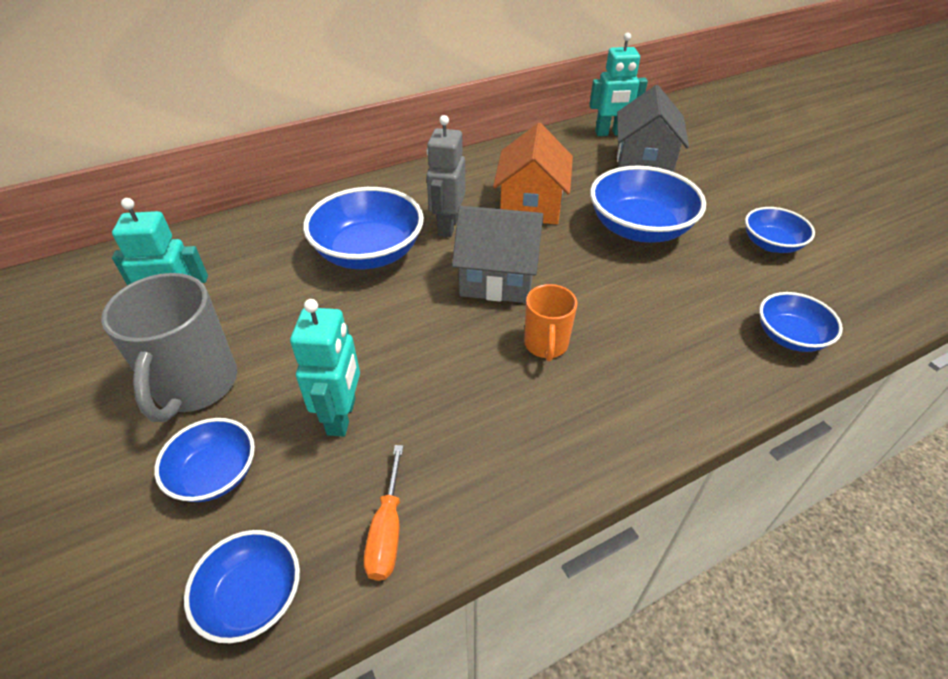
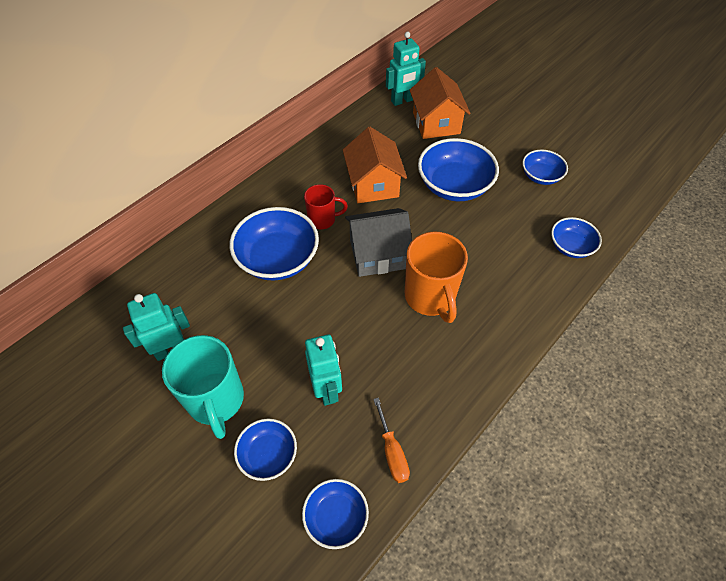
camera: 20 degrees left, 10 degrees up
grey mug [101,273,237,422] -> turquoise mug [162,335,244,439]
grey robot [426,115,466,237] -> red mug [304,184,348,229]
orange mug [524,284,577,362] -> orange mug [405,232,468,323], size x1.72
grey house [617,85,689,172] -> orange house [410,67,471,139]

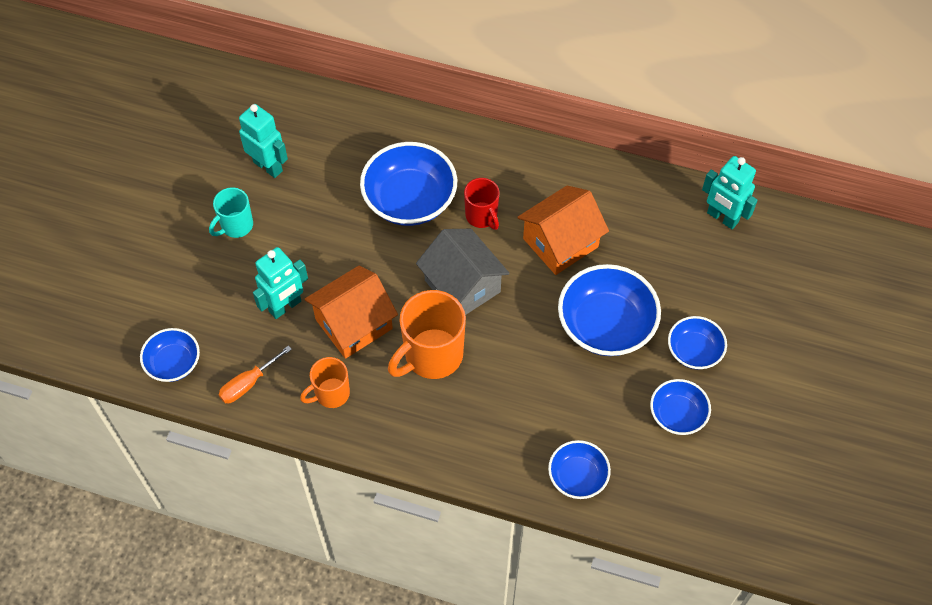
camera: 65 degrees right, 5 degrees up
turquoise mug [162,335,244,439] -> turquoise mug [209,187,253,238], size x0.58
blue bowl [234,419,297,481] -> blue bowl moved to [668,316,727,369]
orange house [410,67,471,139] -> orange house moved to [305,266,398,359]
none -> orange mug [300,357,350,408]

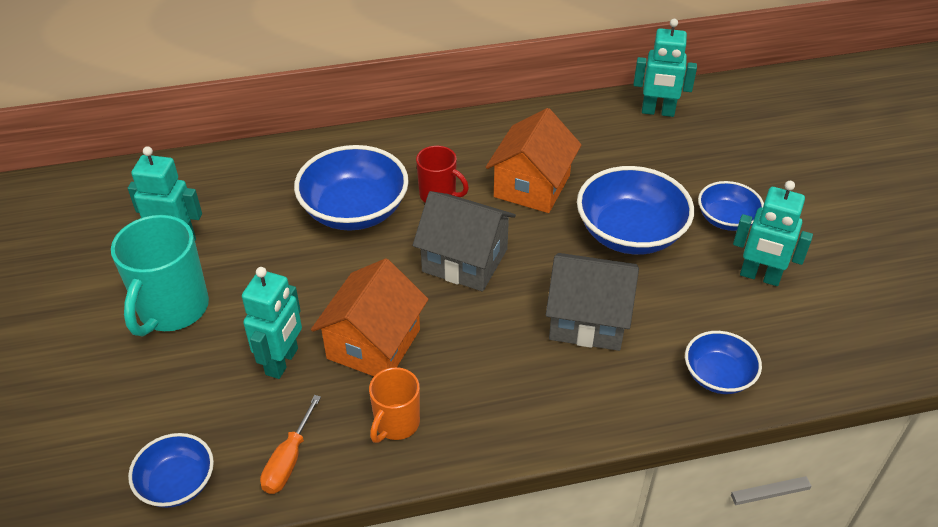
camera: 30 degrees left, 15 degrees down
turquoise mug [209,187,253,238] -> turquoise mug [111,215,209,337], size x1.72
orange mug [388,290,466,379] -> none
blue bowl [650,379,711,435] -> turquoise robot [733,181,813,286]
none -> grey house [546,253,639,351]

